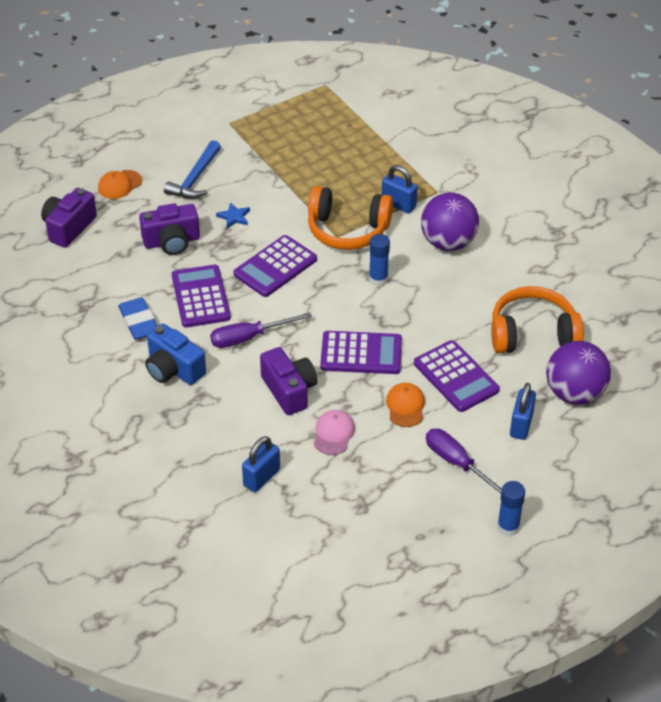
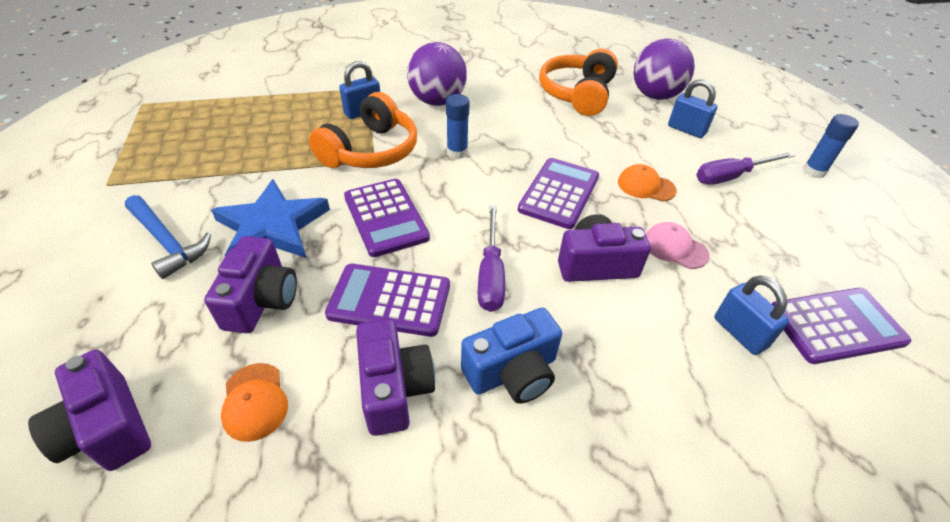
camera: 70 degrees left, 0 degrees up
orange cap [98,170,142,199] -> orange cap moved to [221,363,288,442]
blue eraser [118,297,157,340] -> purple camera [356,319,435,436]
blue star [216,202,250,228] -> blue star [211,179,330,258], size x2.40
purple calculator [414,340,500,412] -> purple calculator moved to [772,288,911,364]

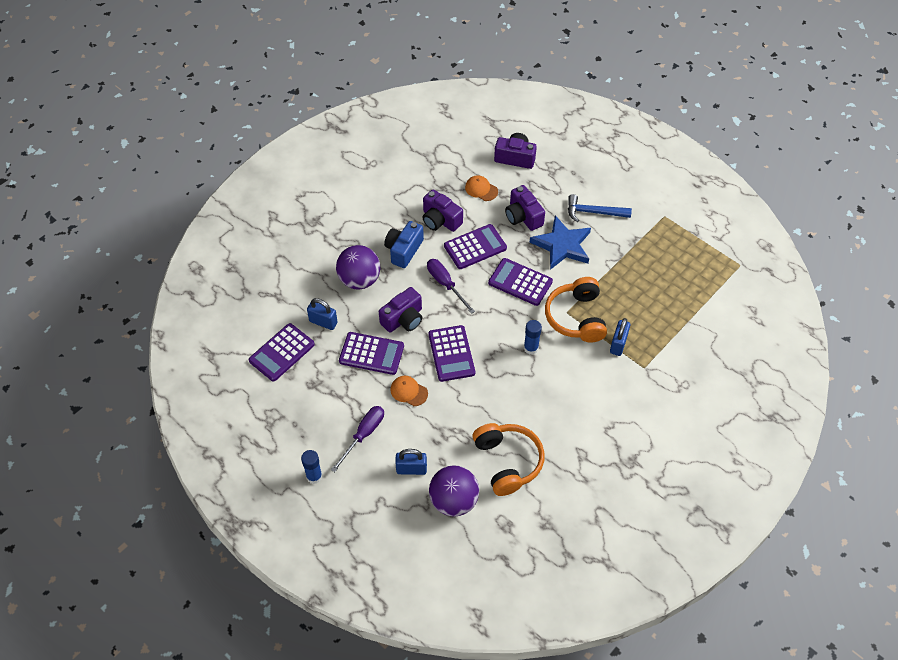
camera: 145 degrees right, 10 degrees up
purple ball [407,42,467,106] -> purple ball moved to [336,245,380,290]
orange cap [618,164,677,201] -> orange cap turned 135 degrees counterclockwise [390,376,428,406]
pink cap [646,222,710,269] -> purple calculator [339,332,404,375]

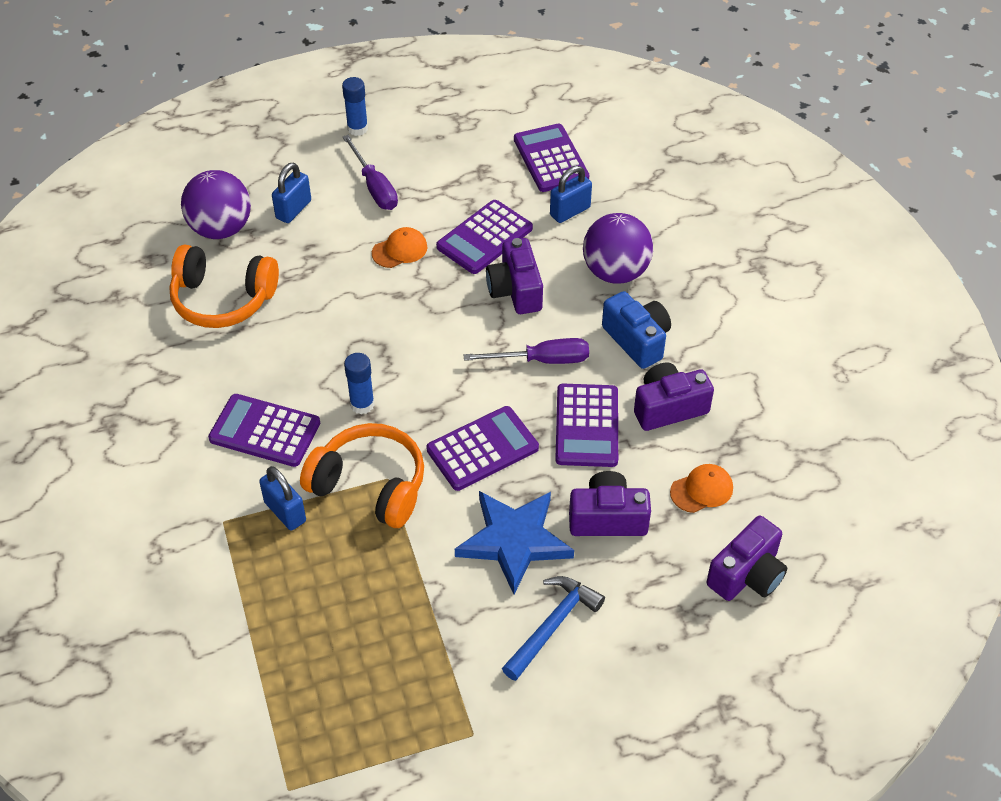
camera: 120 degrees right, 5 degrees down
purple calculator [428,325,475,382] -> purple calculator moved to [208,394,320,467]

